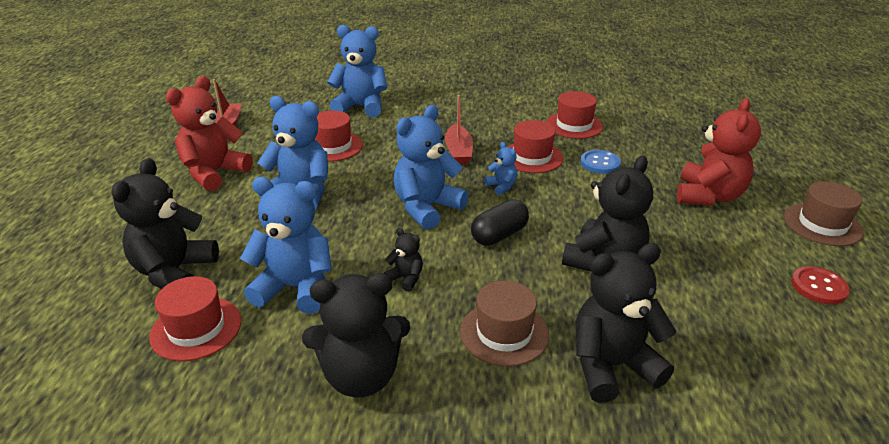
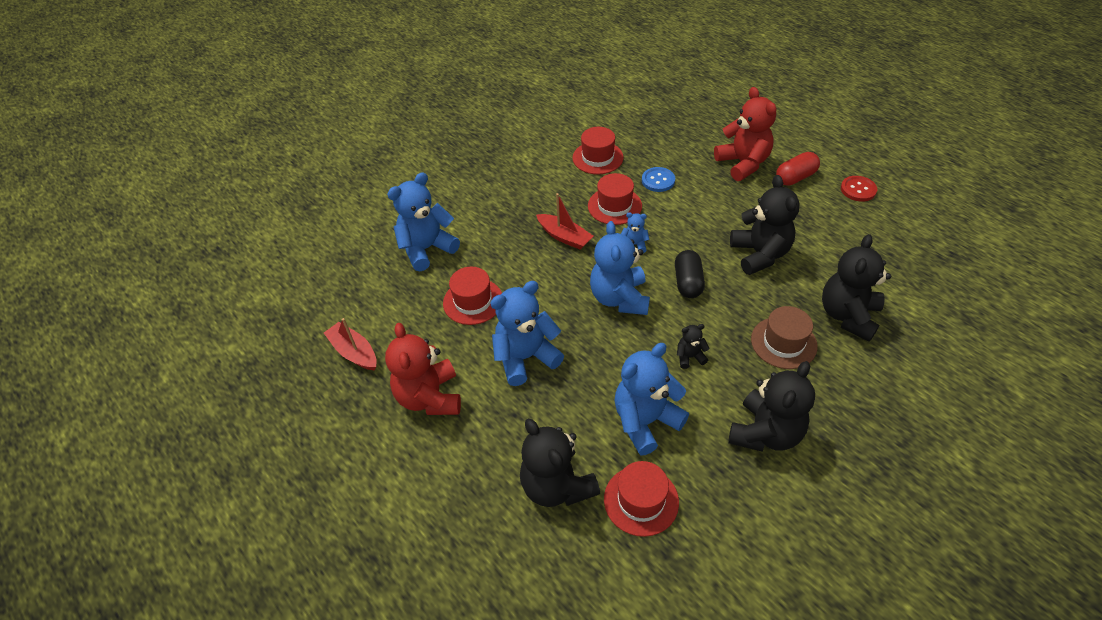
camera: 45 degrees left, 15 degrees up
brown hat [784,182,864,246] -> none
none -> red capsule [776,152,820,186]

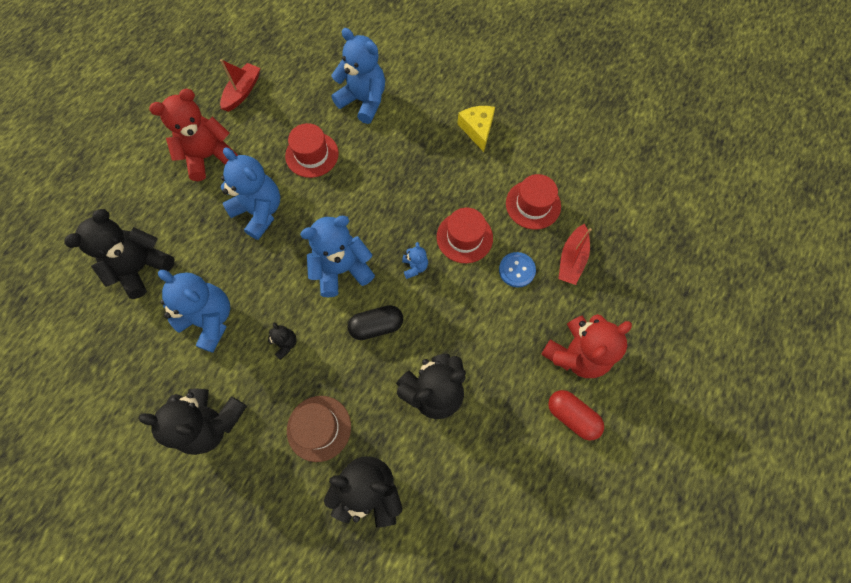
camera: 70 degrees right, 20 degrees up
red boat [536,193,593,250] -> red boat moved to [558,224,592,285]
red hat [604,461,679,537] -> none
red button [841,176,877,202] -> none
none -> yellow cheese [457,106,495,152]

